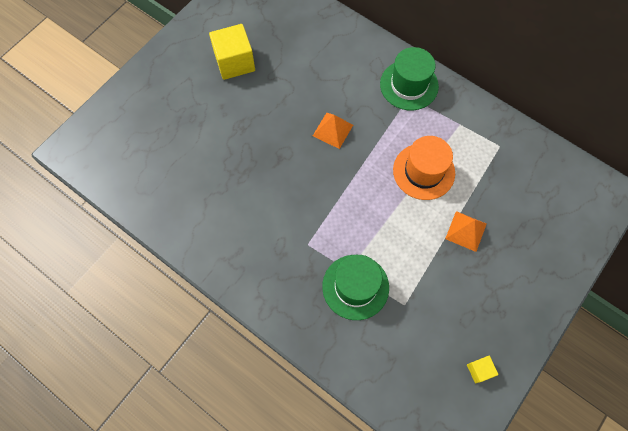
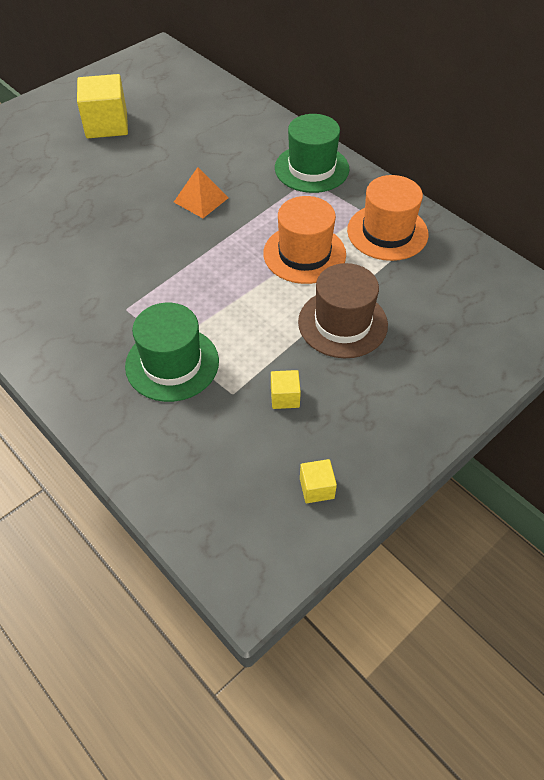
camera: 10 degrees right, 15 degrees down
orange pyramid [445,211,487,252] -> brown hat [298,263,388,358]
none -> yellow cube [271,370,301,409]
none -> orange hat [347,175,428,261]

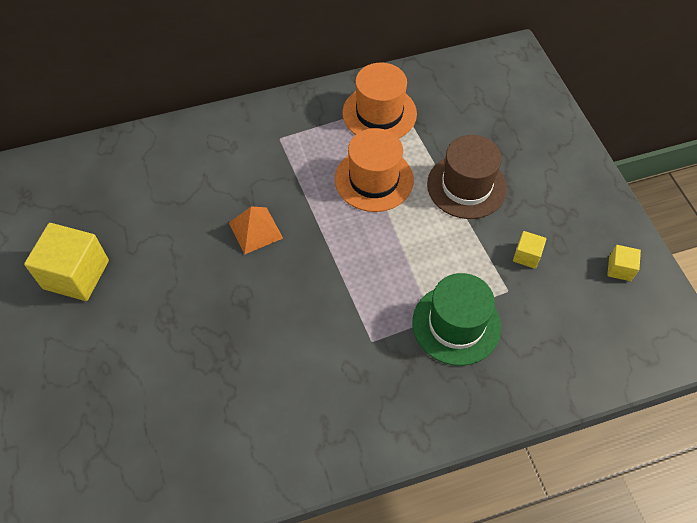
camera: 65 degrees left, 5 degrees up
green hat [275,114,350,193] -> none

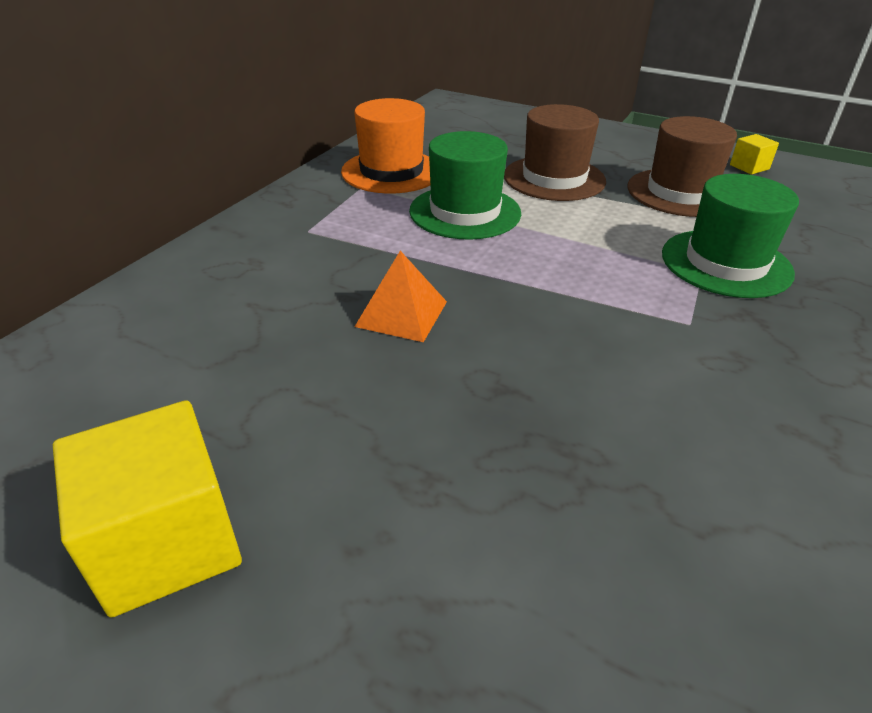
camera: 45 degrees left, 20 degrees down
orange hat [335,128,414,212] -> green hat [409,131,521,240]
yellow cube [513,231,546,269] -> brown hat [628,116,737,217]

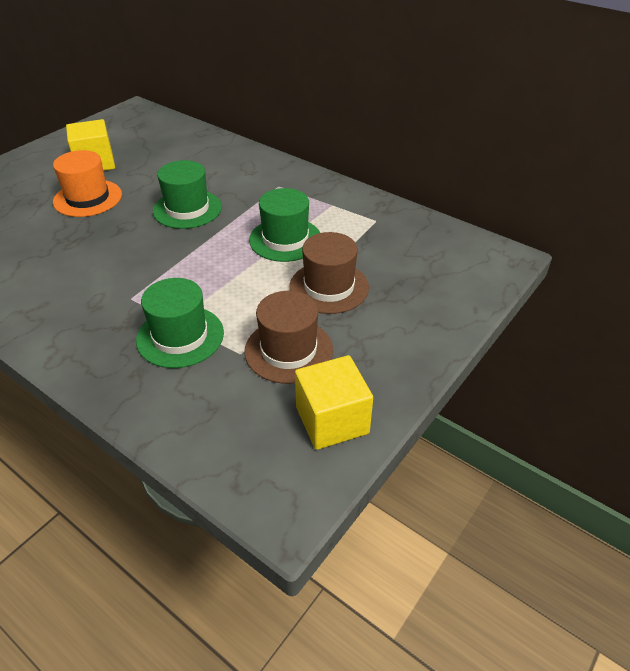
camera: 100 degrees right, 5 degrees up
orange hat [341,98,430,193] -> orange hat moved to [53,150,122,217]
orange pyramid [354,251,447,342] -> green hat [153,160,222,229]
yellow cube [730,134,779,175] -> yellow cube [295,355,373,450], size x2.08

